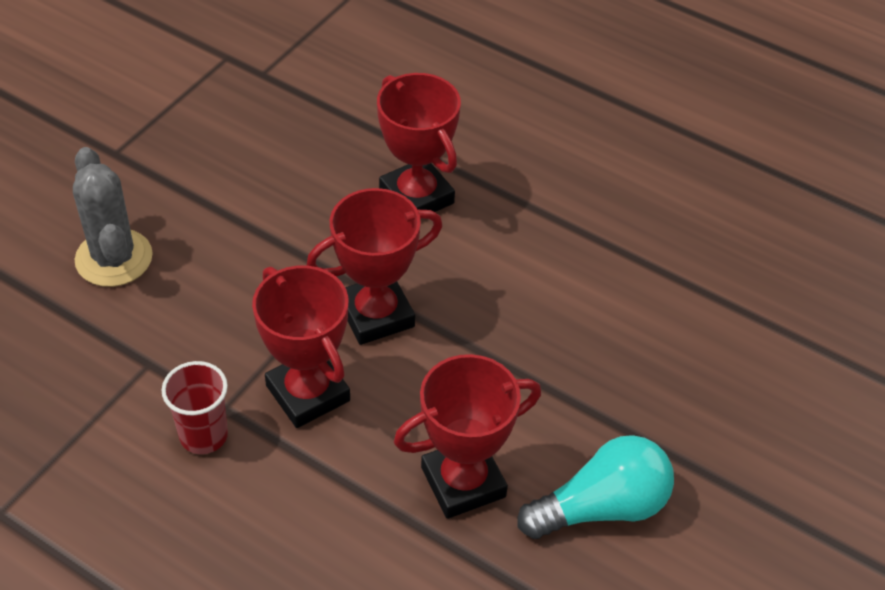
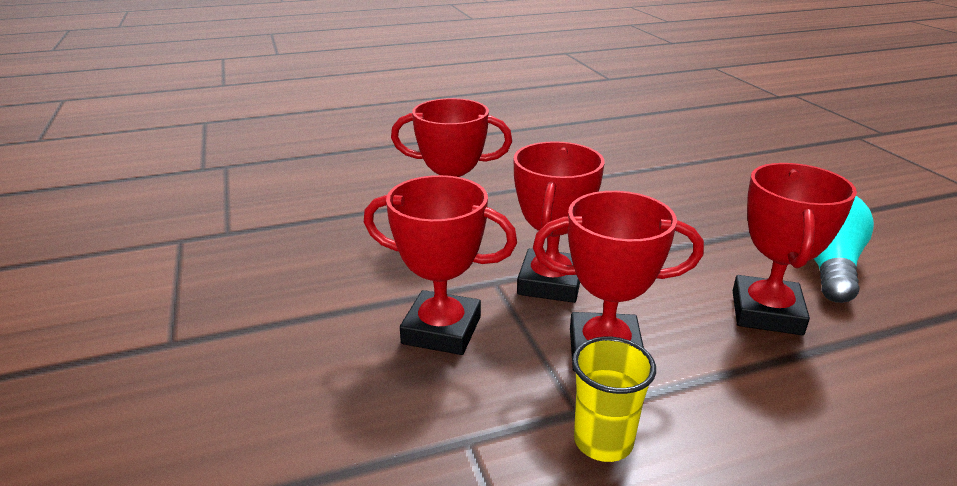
camera: 50 degrees left, 20 degrees down
grey cactus [73,147,153,287] -> none
red cup [162,361,228,454] -> yellow cup [572,337,656,462]
none -> red trophy [364,175,517,355]

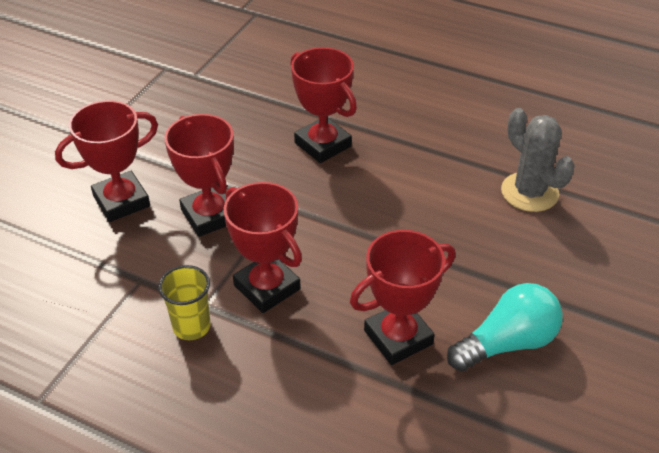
camera: 45 degrees right, 15 degrees up
red trophy [513,141,605,303] -> red trophy moved to [55,100,158,222]
none -> grey cactus [501,108,575,212]

